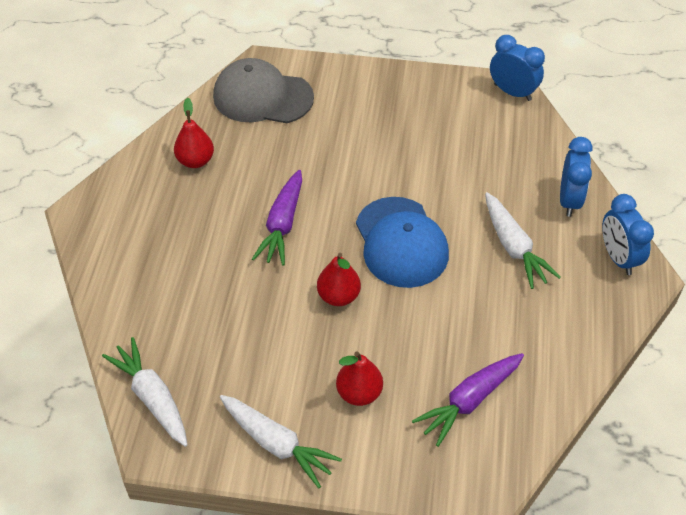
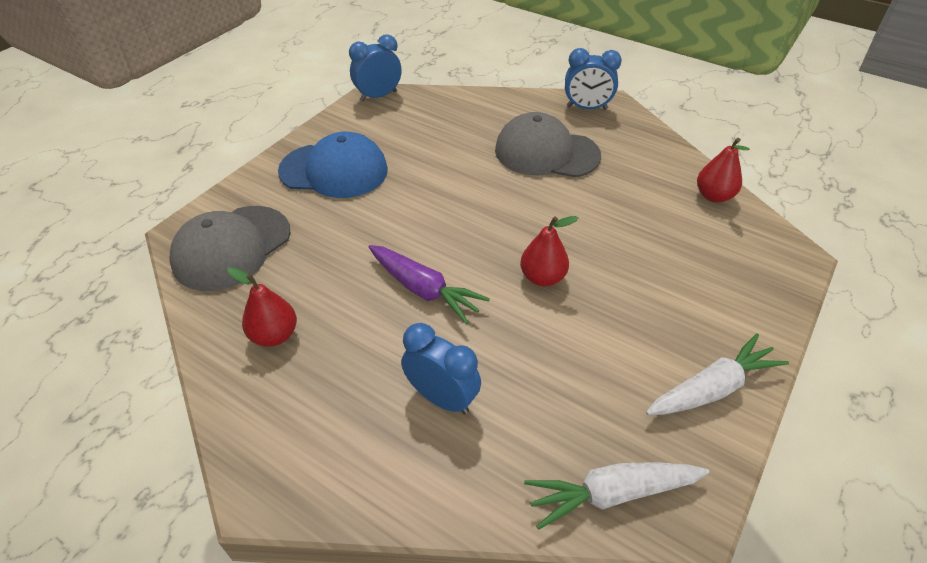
camera: 65 degrees left, 5 degrees down
red pear [336,351,383,406] -> red pear moved to [697,138,750,203]
blue cap [356,197,449,288] -> blue cap moved to [278,132,388,198]
purple carrot [412,353,524,447] -> none
white carrot [485,192,561,289] -> grey cap [495,112,601,178]
blue clock [560,137,593,217] -> blue clock moved to [401,323,481,414]

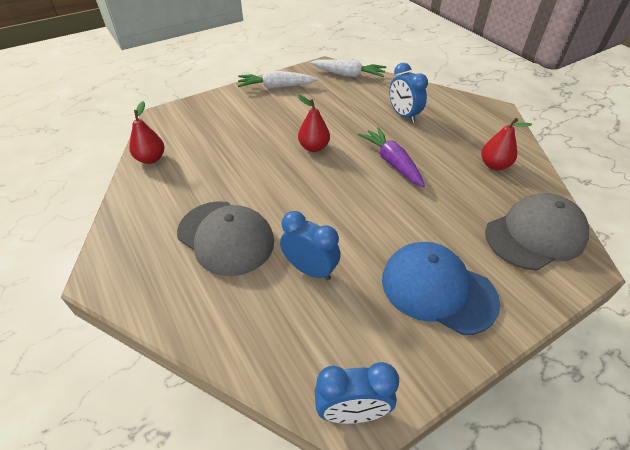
camera: 155 degrees left, 0 degrees up
blue clock [565,48,622,110] -> blue clock moved to [280,211,341,281]

